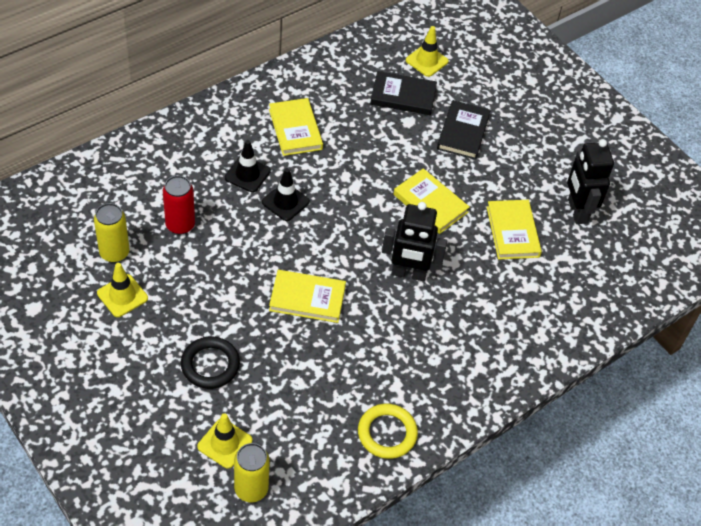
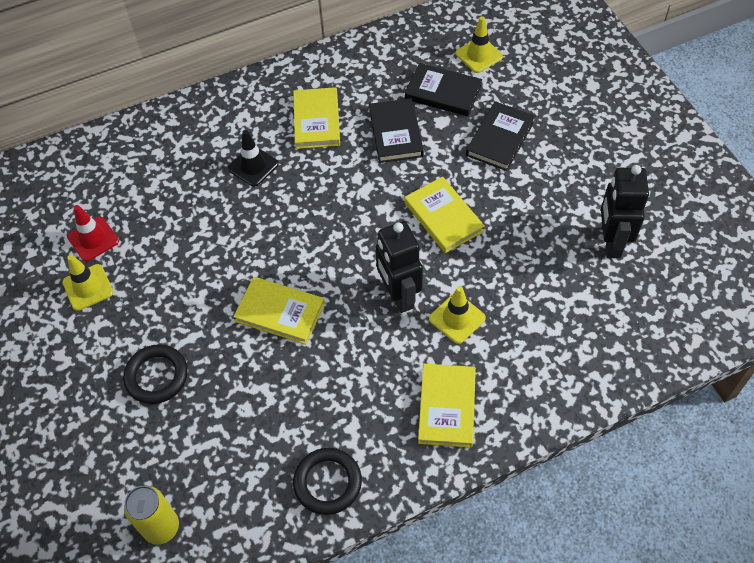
camera: 20 degrees right, 5 degrees up
yellow can [94,203,130,263] -> red traffic cone [67,205,119,262]
red can [163,176,195,235] -> none
yellow traffic cone [197,413,252,469] -> yellow traffic cone moved to [429,286,486,344]
black traffic cone [262,168,310,221] -> none
yellow ring [358,404,418,459] -> black ring [293,448,362,515]
black robot [382,202,447,281] -> black robot turned 45 degrees clockwise [376,221,423,313]
yellow book [487,200,542,260] -> yellow book moved to [418,364,476,448]
none -> black book [369,98,424,163]

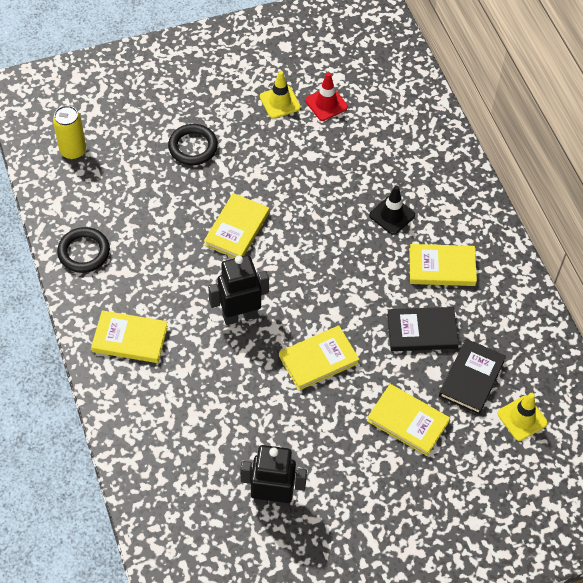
camera: 90 degrees right, 0 degrees up
yellow traffic cone [429,286,486,344] -> none
black book [466,101,535,171] -> yellow book [367,384,450,456]

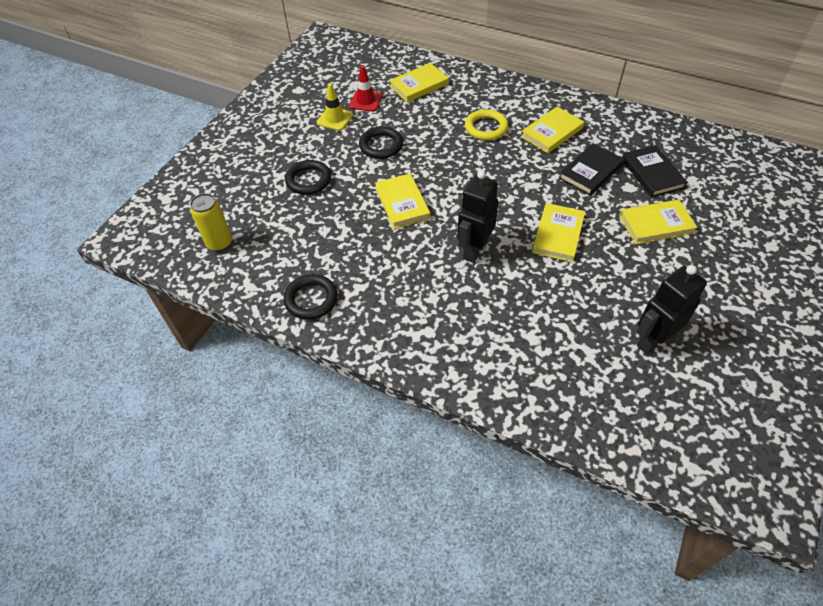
camera: 40 degrees left, 5 degrees down
yellow book [91,310,168,363] -> yellow book moved to [389,63,449,102]
black traffic cone [369,185,415,235] -> yellow ring [465,109,508,141]
yellow traffic cone [498,393,548,441] -> none
none -> black ring [359,126,403,159]

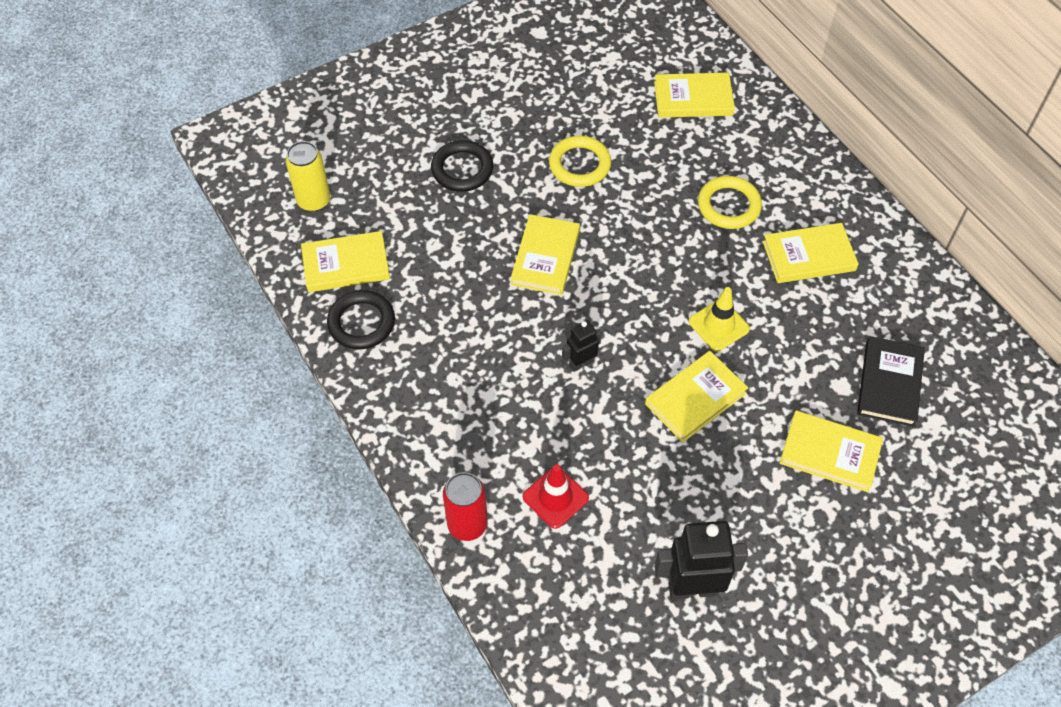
camera: 30 degrees right, 5 degrees up
yellow traffic cone [317,83,353,131] -> yellow traffic cone moved to [689,287,750,351]
red traffic cone [349,65,383,112] -> red traffic cone moved to [522,464,589,529]
black ring [359,126,403,159] -> yellow ring [549,136,611,187]
black robot [457,170,498,263] -> black robot [562,320,601,372], size x0.54
black book [559,143,624,196] -> none
none -> yellow book [301,231,390,292]
none -> red can [443,472,488,541]

